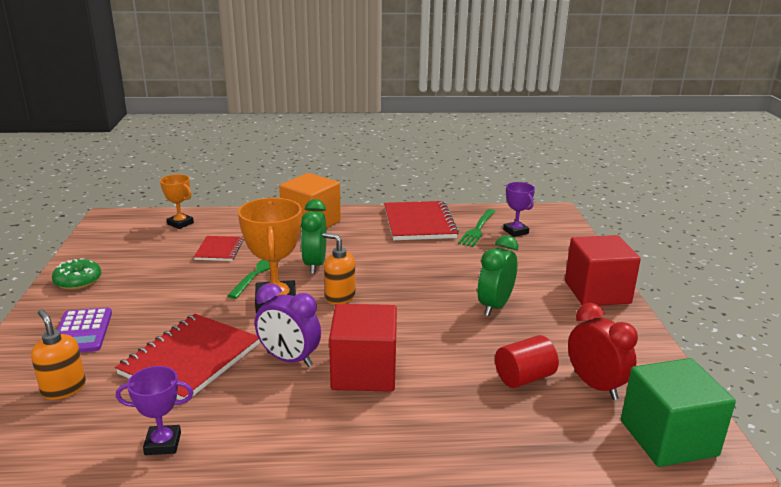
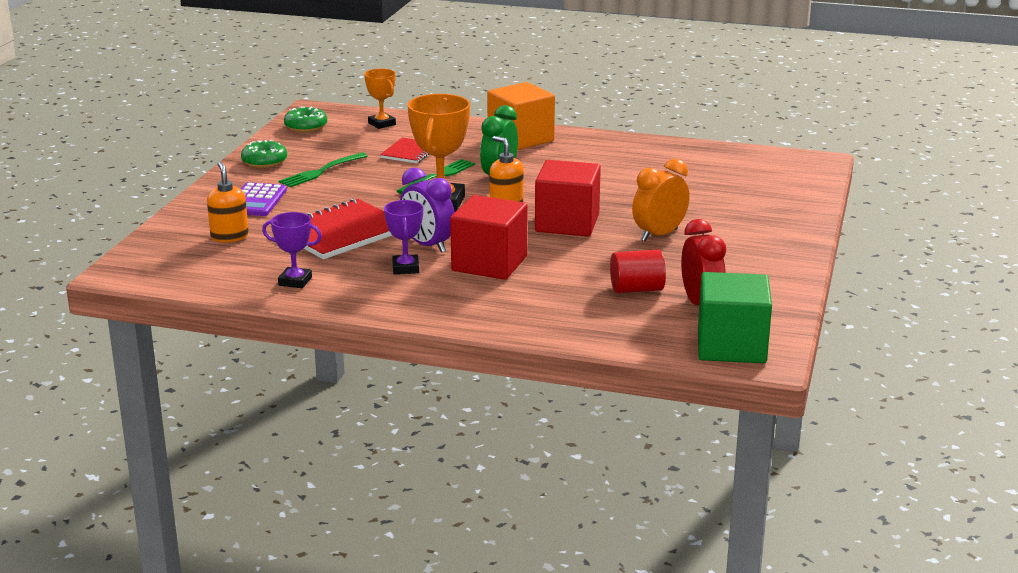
camera: 20 degrees right, 0 degrees up
red notebook [384,201,459,240] -> none
green fork [458,209,496,247] -> green fork moved to [279,153,368,187]
green clock [478,235,518,316] -> orange clock [632,159,690,241]
purple trophy [503,182,535,237] -> purple trophy moved to [384,200,423,274]
red cube [565,235,641,306] -> red cube moved to [535,160,601,236]
none -> green donut [284,106,327,132]

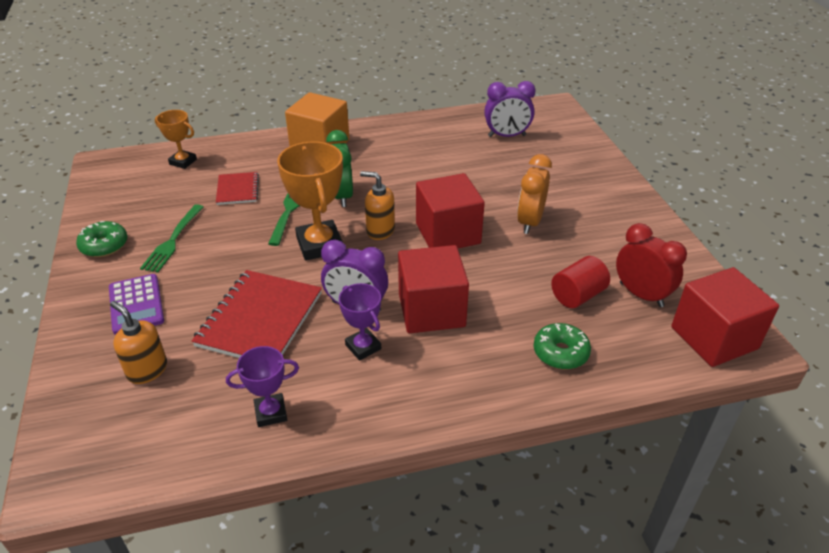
camera: 30 degrees left, 15 degrees up
green donut [284,106,327,132] -> green donut moved to [534,323,591,369]
green cube [698,272,772,363] -> red cube [671,267,779,367]
none -> purple clock [484,81,535,137]

